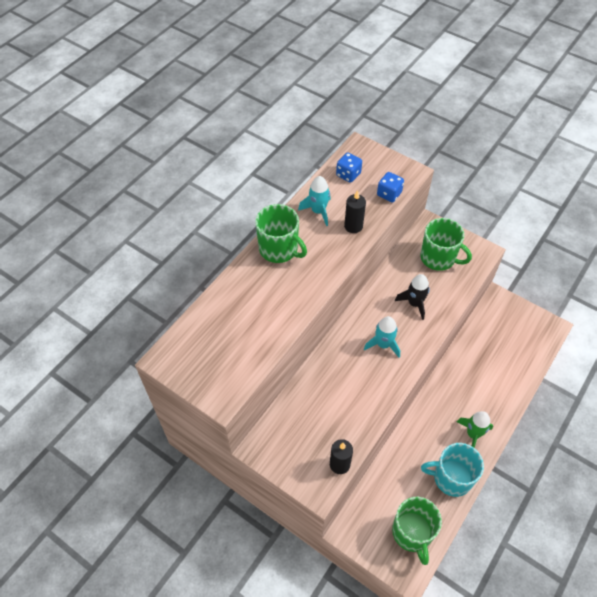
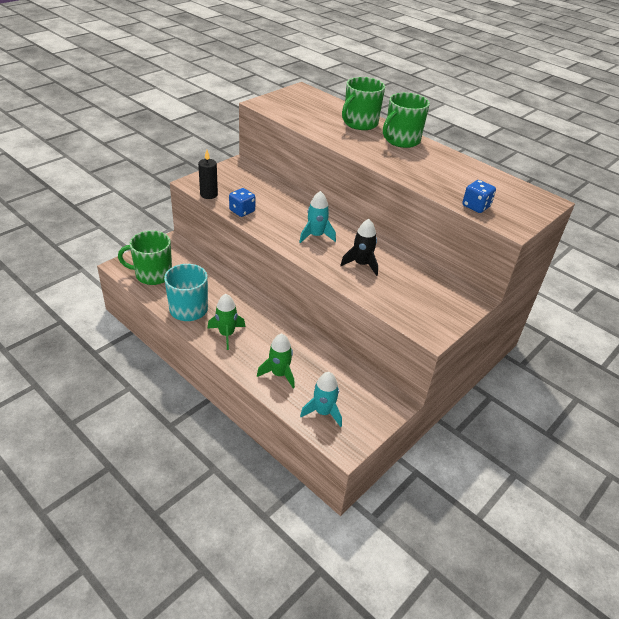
camera: 95 degrees right, 15 degrees down
turquoise rocket [298,176,331,226] -> turquoise rocket moved to [300,372,342,427]
blue dice [336,152,362,183] -> blue dice moved to [229,188,255,217]
black candle [344,190,366,233] -> none
green mug [420,218,472,271] -> green mug moved to [342,77,385,130]
none -> green rocket [257,333,295,389]

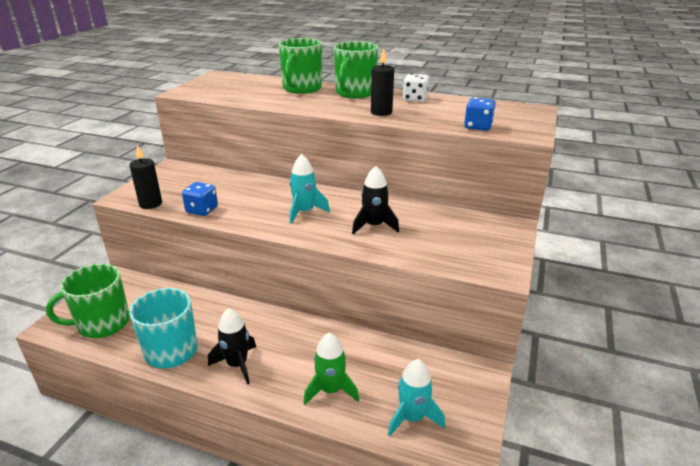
camera: 20 degrees left, 10 degrees down
green rocket [208,294,245,350] -> black rocket [208,308,256,385]
none -> black candle [371,48,394,116]
none -> white dice [402,73,429,102]

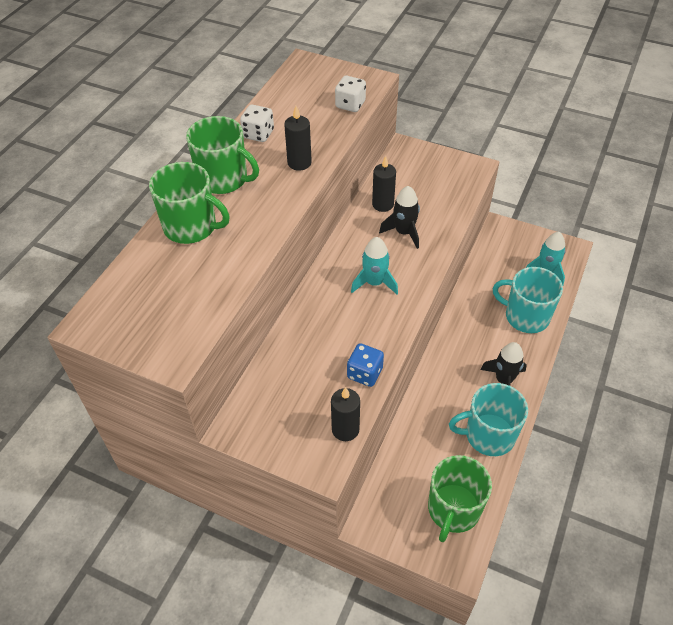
camera: 85 degrees left, 20 degrees up
green mug [46,264,130,338] -> green mug turned 45 degrees clockwise [428,455,492,542]
green rocket [304,333,359,405] -> turquoise mug [493,267,563,333]
blue dice [464,97,496,131] -> white dice [335,76,366,112]
none -> black candle [372,156,396,212]

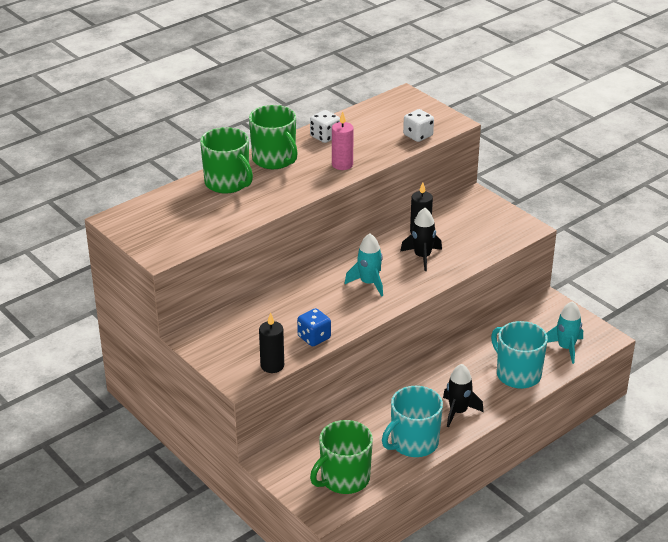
camera: 25 degrees right, 15 degrees down
black candle [284,106,312,171] -> pink candle [332,112,354,170]
turquoise mug [449,383,528,456] -> turquoise mug turned 60 degrees counterclockwise [382,386,443,457]

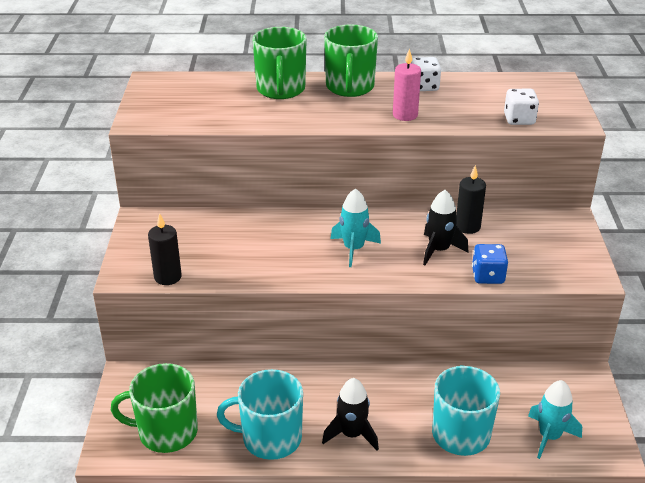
camera: 40 degrees right, 0 degrees up
blue dice [297,308,331,346] -> blue dice moved to [472,244,508,284]

